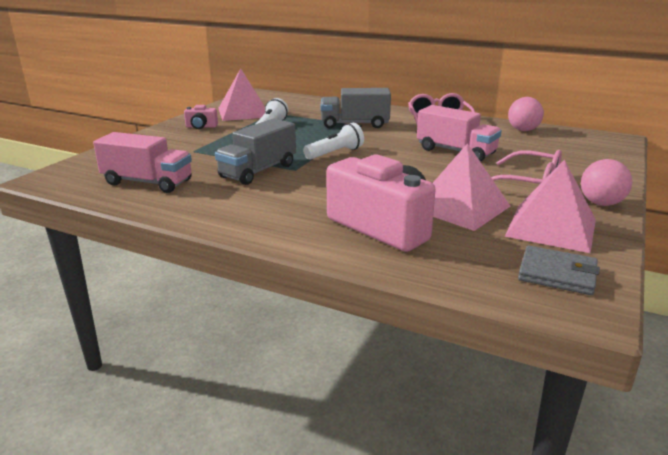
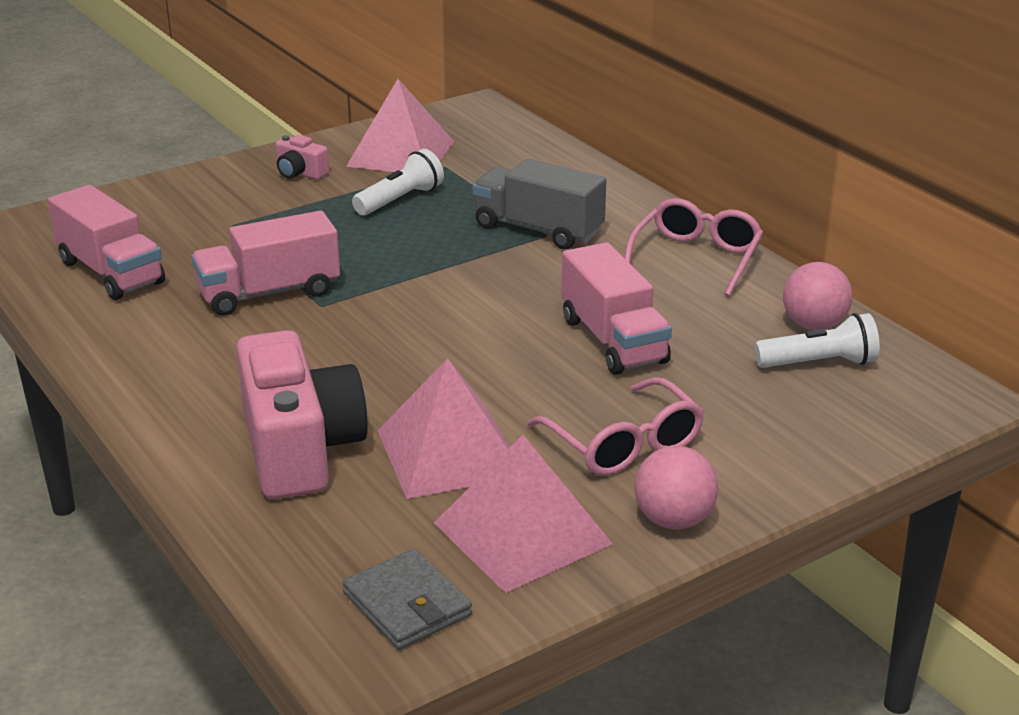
camera: 30 degrees right, 5 degrees up
grey truck [215,118,296,185] -> pink truck [191,211,340,316]
white flashlight [303,123,364,160] -> white flashlight moved to [754,313,880,368]

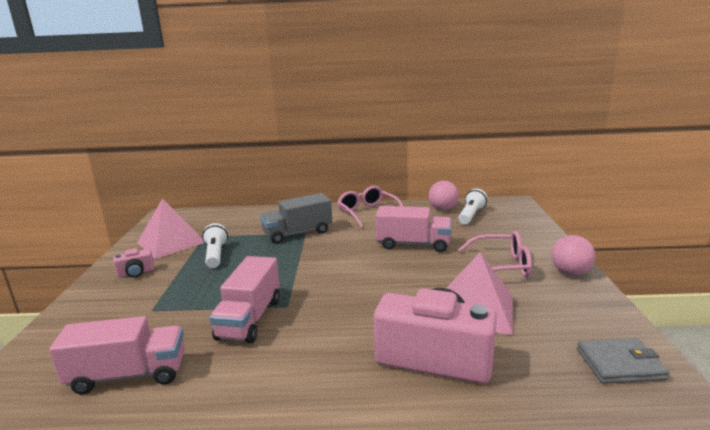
camera: 55 degrees left, 10 degrees down
pink pyramid [434,435,613,593] -> none

